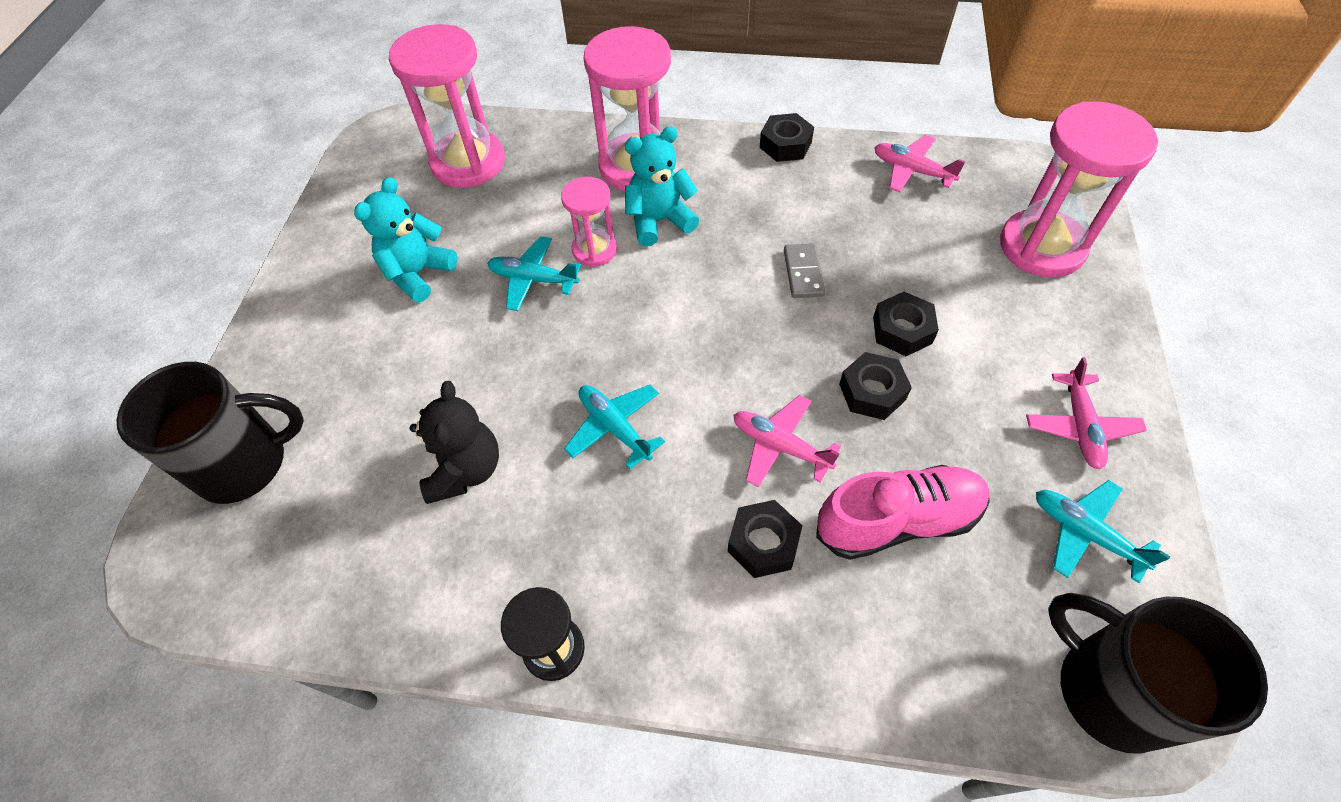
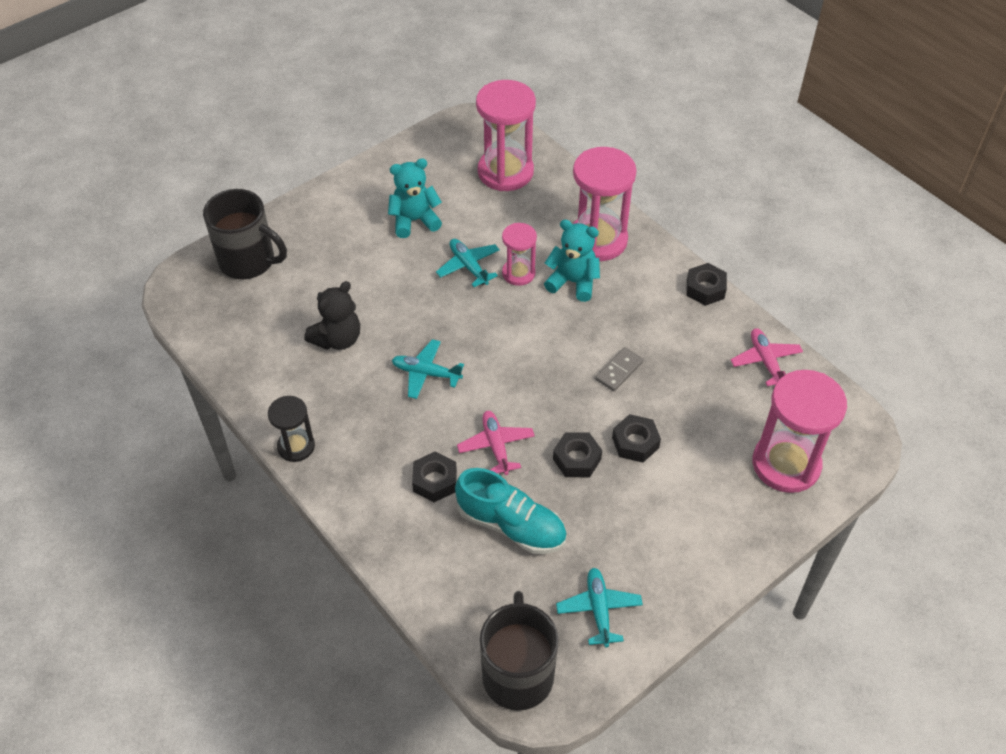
camera: 40 degrees right, 5 degrees down
turquoise plane [564,385,665,469] -> turquoise plane turned 75 degrees counterclockwise [392,339,464,399]
pink shoe [816,465,990,560] -> turquoise shoe [455,468,567,554]
pink plane [1026,357,1147,470] -> none

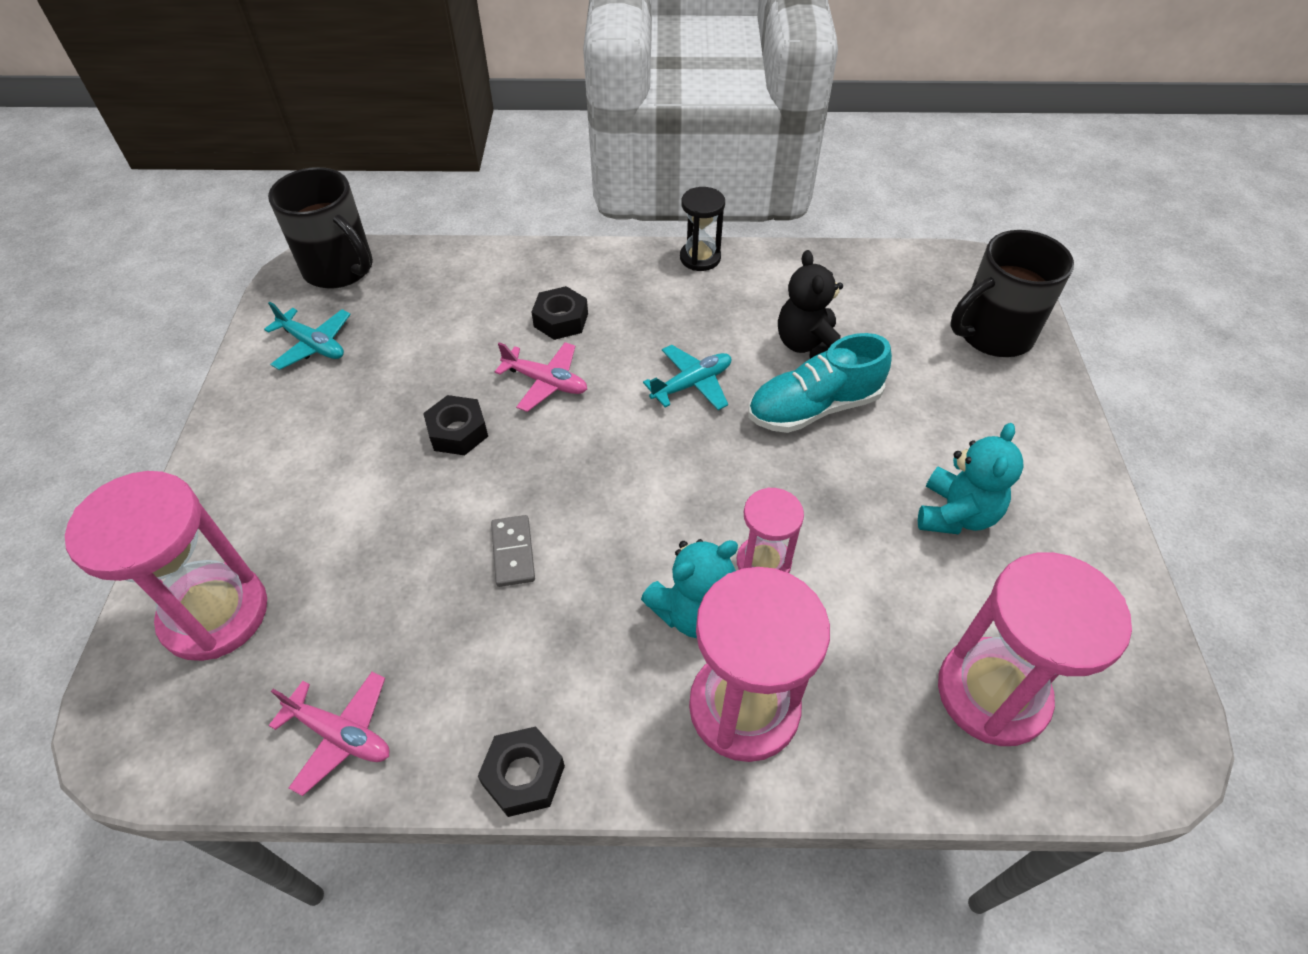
camera: 130 degrees right, 0 degrees up
turquoise plane [436,239,500,287] -> none
turquoise shoe [455,468,567,554] -> turquoise shoe moved to [748,333,892,433]
black nut [612,414,661,462] -> none

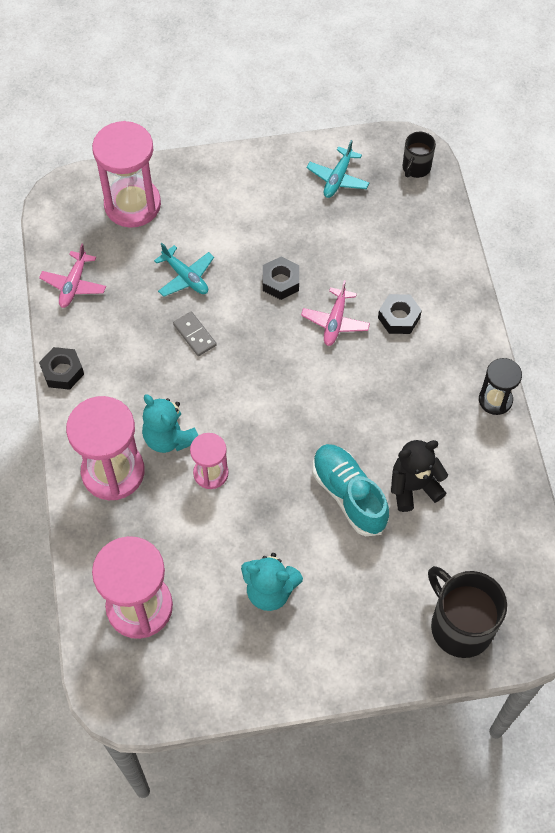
camera: 80 degrees right, 10 degrees up
black mug [268,167,373,289] -> black mug [403,132,436,178], size x0.55
grey domino [491,515,535,587] -> grey domino turned 75 degrees clockwise [173,312,217,356]
turquoise plane [643,345,731,410] -> turquoise plane moved to [154,243,214,297]

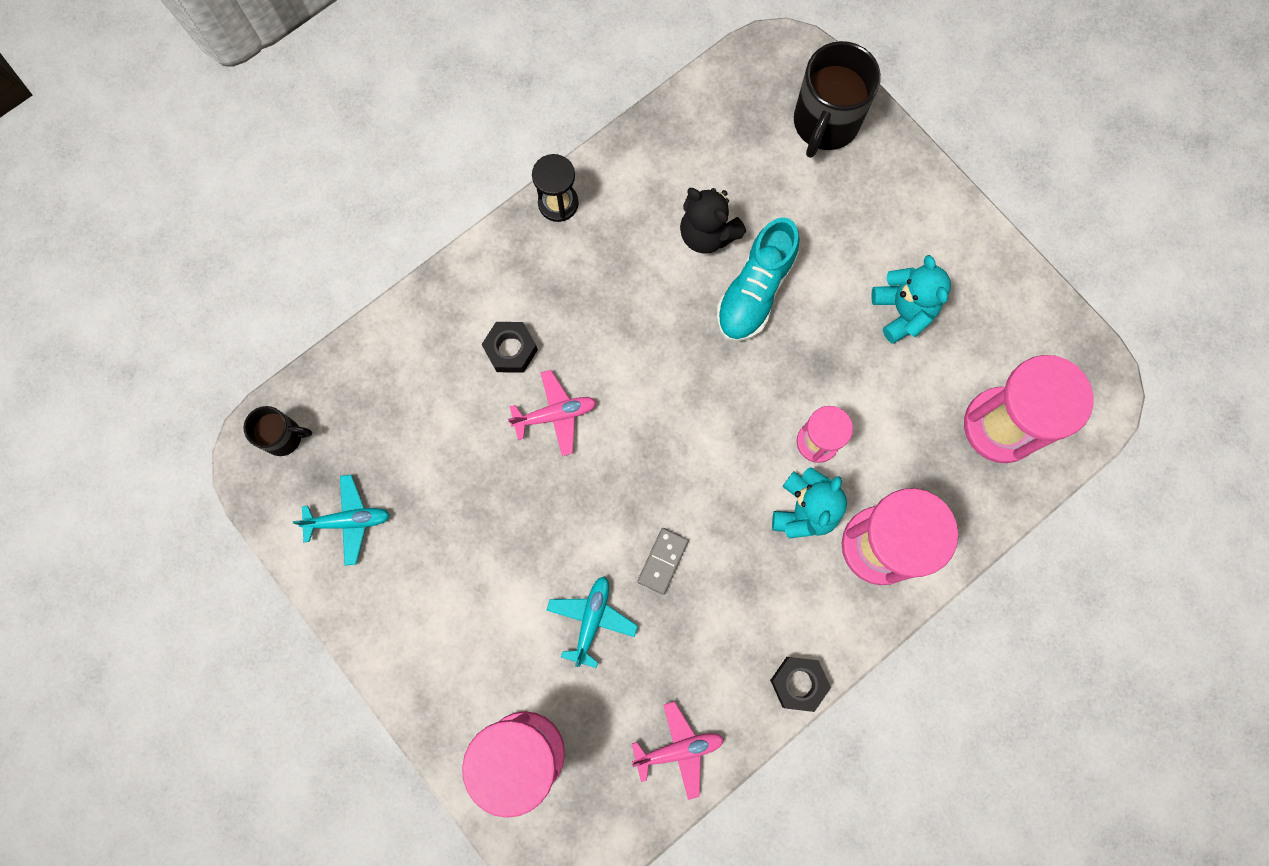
camera: 120 degrees left, 15 degrees up
black nut [263,257,299,300] -> none

